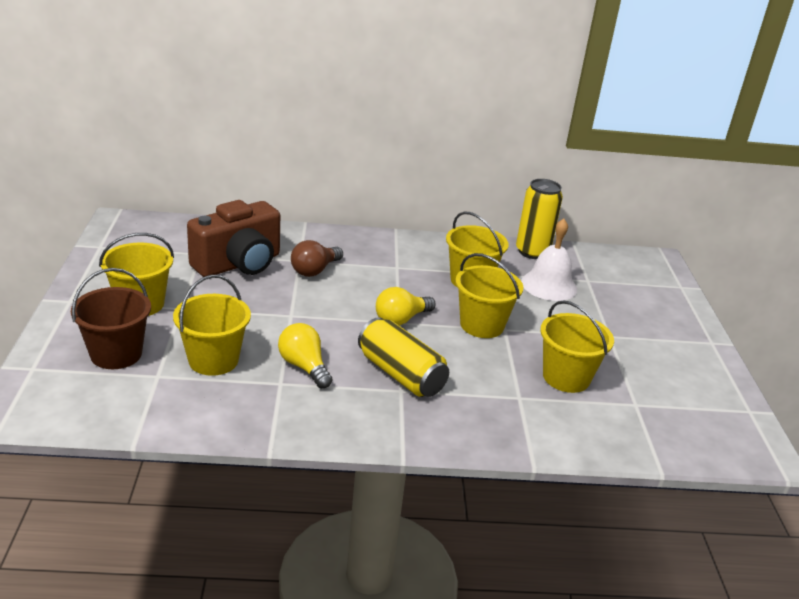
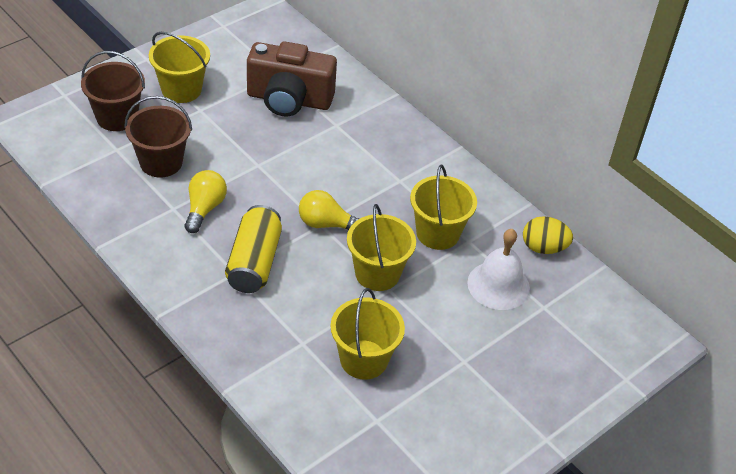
camera: 50 degrees right, 15 degrees up
yellow bucket [173,275,251,376] -> brown bucket [124,96,192,178]
brown light bulb [291,240,343,277] -> none
yellow can [516,179,563,259] -> yellow egg [523,216,573,254]

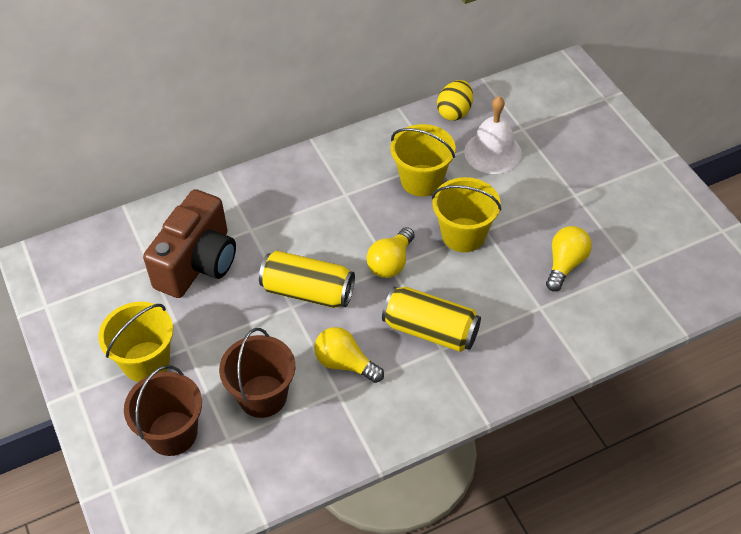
camera: 70 degrees left, 5 degrees up
yellow bucket [331,288,405,380] -> yellow light bulb [546,226,592,291]
none -> yellow can [259,251,355,308]

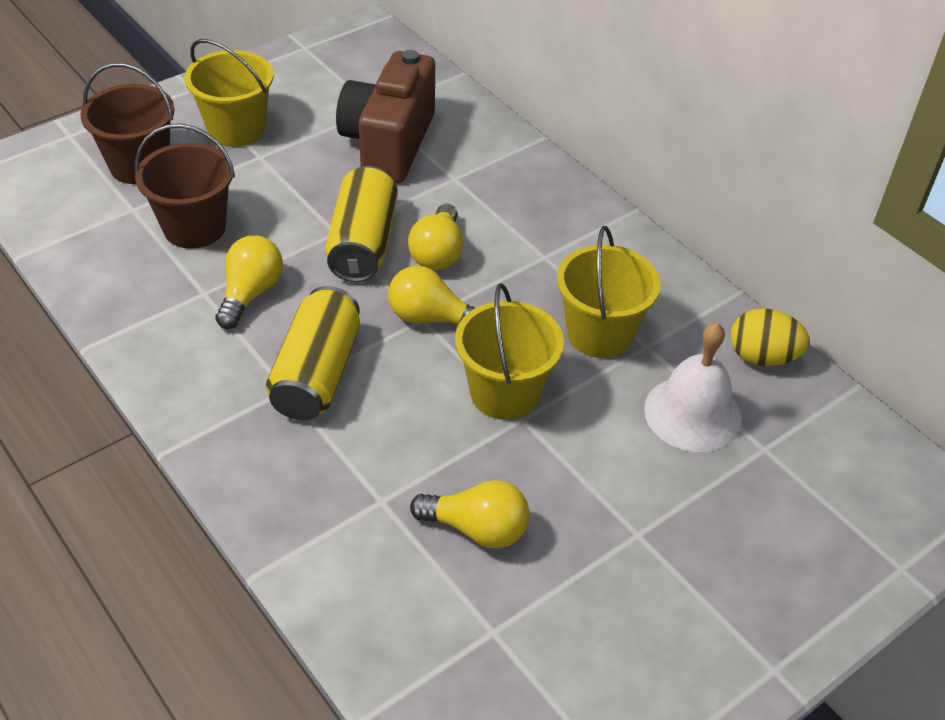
camera: 75 degrees right, 5 degrees down
brown camera [143,189,236,298] -> brown camera turned 90 degrees clockwise [336,50,435,183]
none -> yellow light bulb [408,204,463,270]

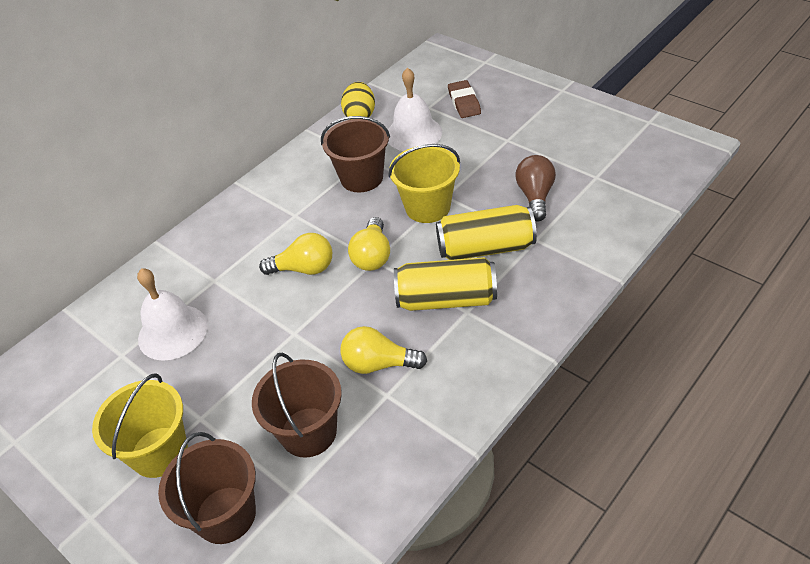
camera: 95 degrees left, 0 degrees up
yellow can [325,166,398,282] -> yellow can moved to [436,205,537,260]
brown camera [336,50,435,183] -> white bell [137,268,208,361]
yellow light bulb [410,480,530,549] -> brown light bulb [516,155,556,222]
yellow bucket [557,226,661,358] -> brown bucket [321,116,390,192]
none -> brown eraser [448,80,481,118]

